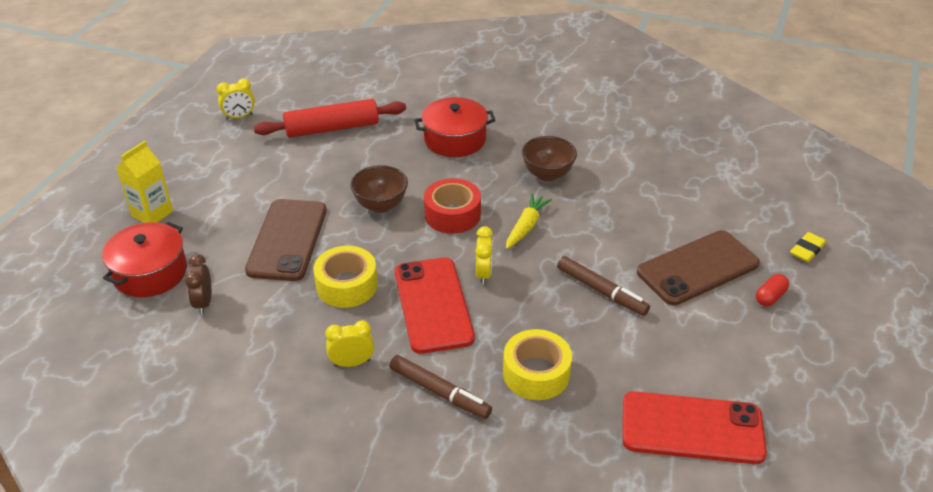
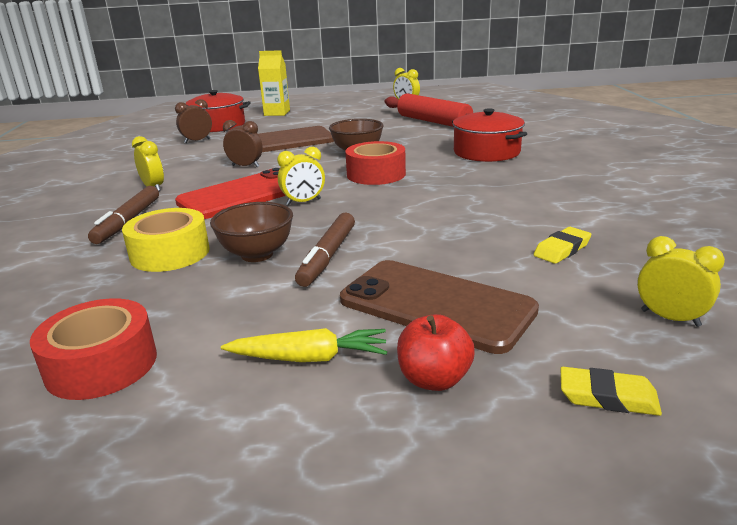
camera: 65 degrees right, 15 degrees down
yellow tape [313,246,378,308] -> brown clock [223,120,263,167]
yellow carrot [506,193,552,249] -> yellow carrot moved to [221,328,387,362]
brown bowl [522,136,577,181] -> brown bowl moved to [210,202,293,262]
red phone [622,391,767,464] -> red tape [30,298,157,400]
red capsule [756,274,789,306] -> red apple [397,314,475,391]
none -> yellow eraser [534,227,591,264]
none -> yellow clock [637,236,725,327]

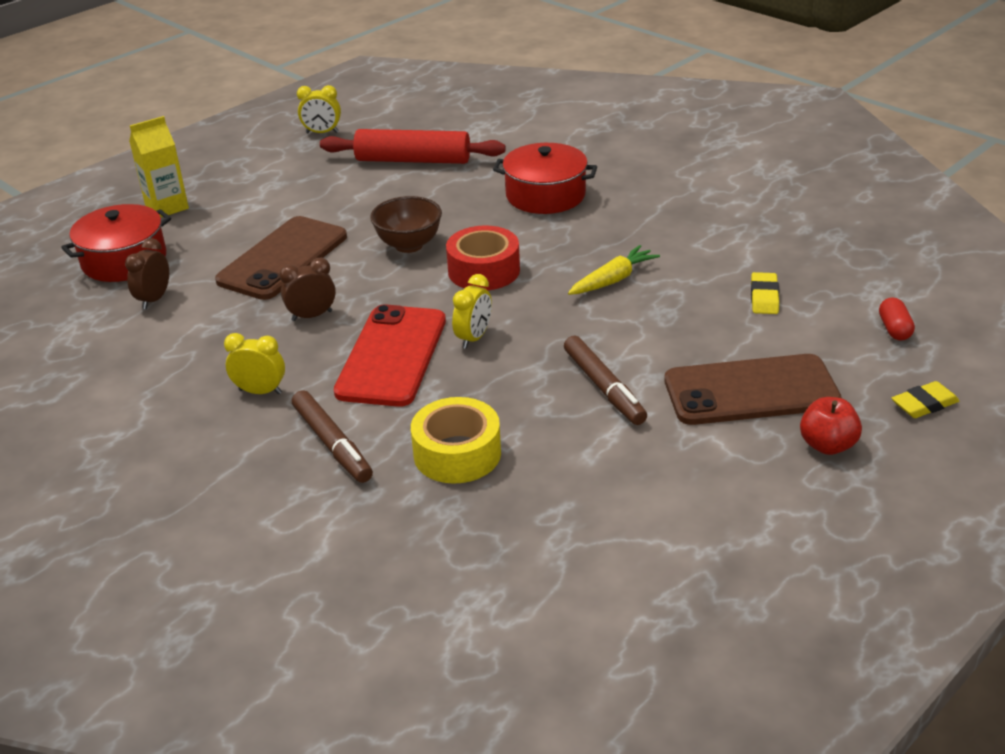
camera: 40 degrees left, 10 degrees up
red tape [30,298,157,400] -> none
brown bowl [210,202,293,262] -> none
yellow carrot [221,328,387,362] -> yellow carrot moved to [568,245,660,295]
yellow clock [637,236,725,327] -> red capsule [879,297,915,341]

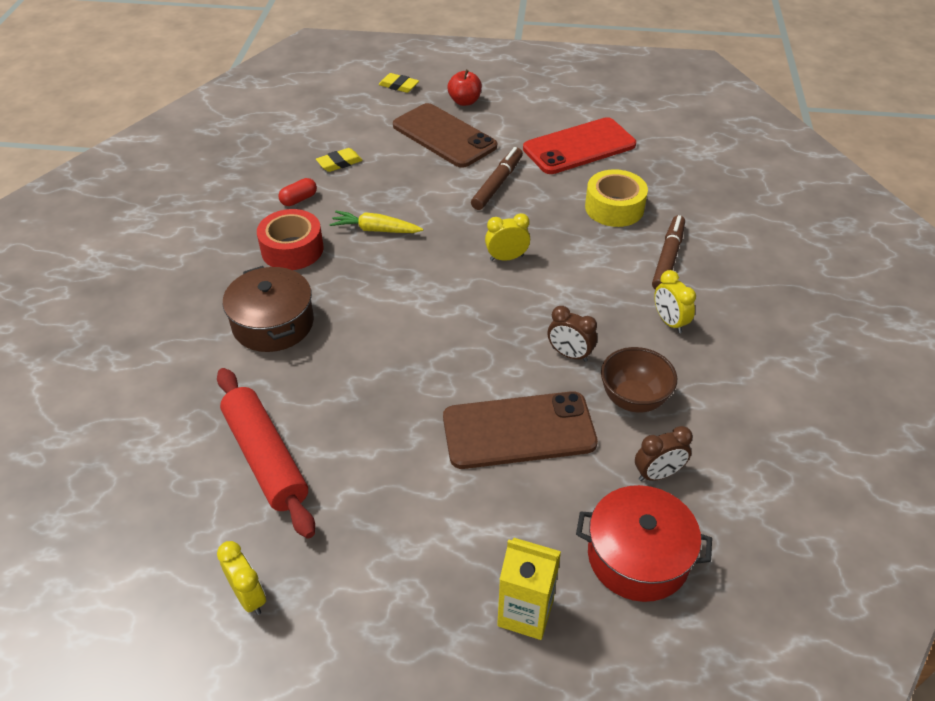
camera: 130 degrees left, 10 degrees up
red phone [334,304,446,407] -> red phone moved to [523,117,636,174]
brown bowl [370,196,442,253] -> brown bowl moved to [601,347,677,412]
red tape [446,225,520,290] -> red tape moved to [257,209,324,270]
red pot [493,143,597,214] -> brown pot [223,266,314,352]
red capsule [879,297,915,341] -> red capsule moved to [278,178,317,206]

